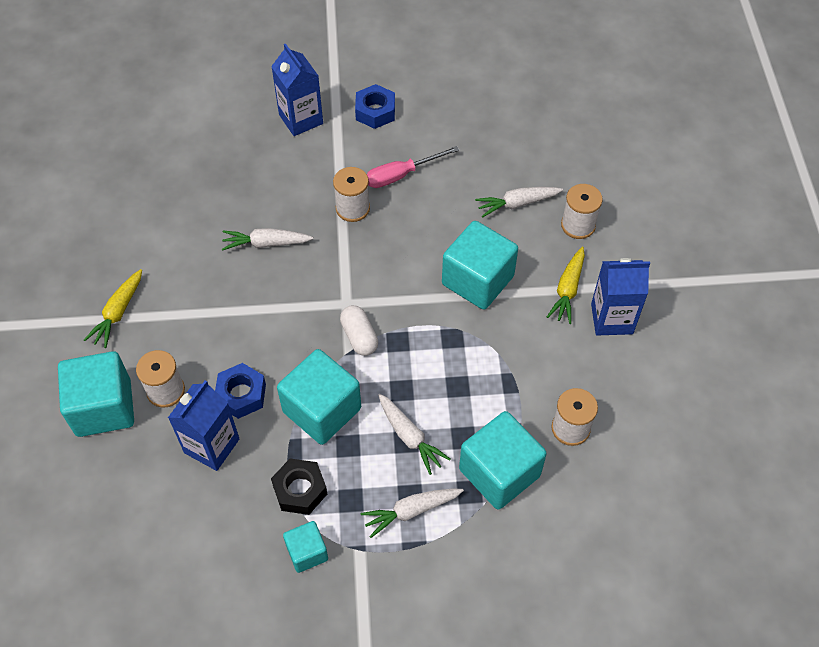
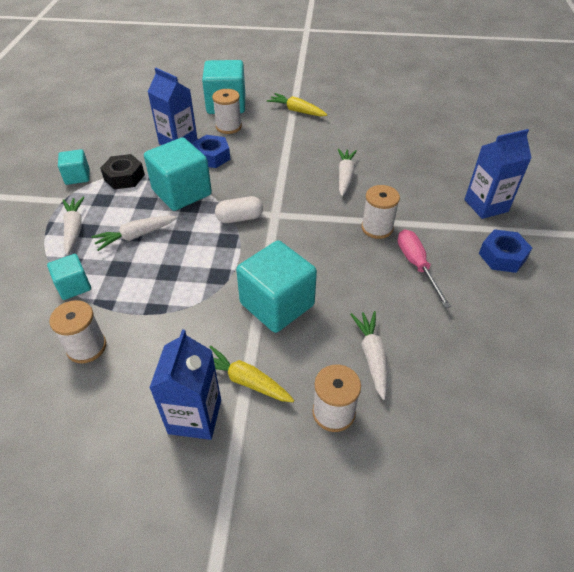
camera: 100 degrees right, 10 degrees down
turquoise cube [459,411,547,510] -> turquoise cube [47,254,91,300], size x0.54

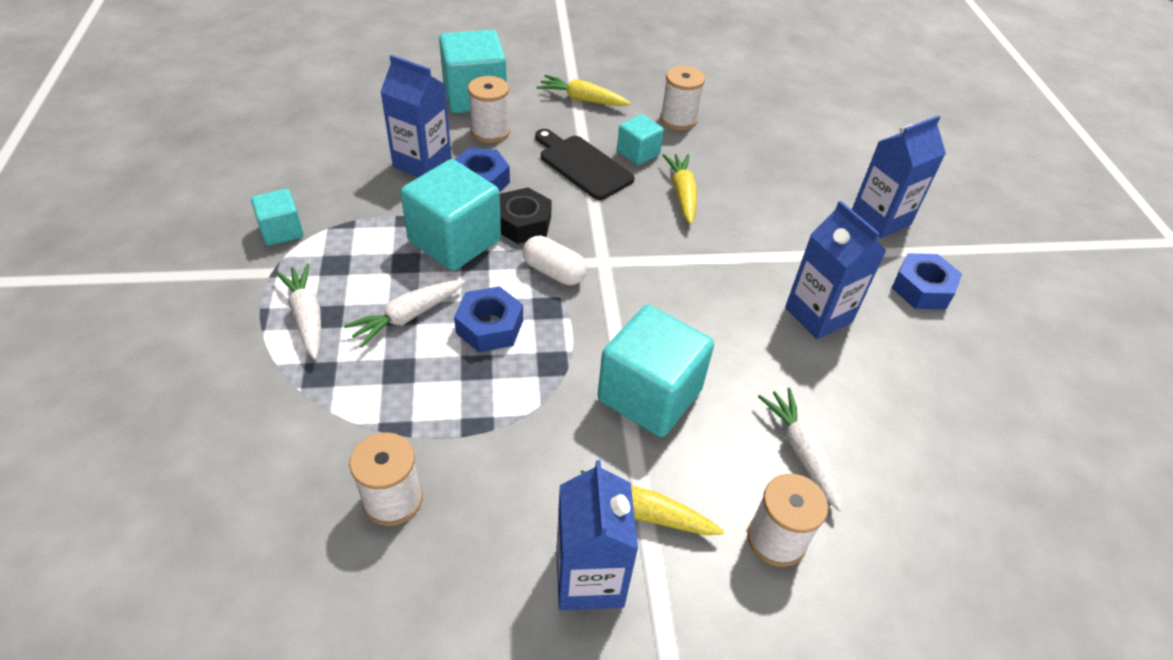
camera: 15 degrees left, 0 degrees up
turquoise cube [47,254,91,300] -> turquoise cube moved to [617,114,664,165]
black nut [100,154,145,189] -> black nut moved to [500,187,552,244]
white capsule [215,196,263,223] -> white capsule turned 60 degrees clockwise [523,236,587,285]
white carrot [338,149,357,196] -> yellow carrot [662,154,697,225]
white spool [361,185,400,239] -> white spool moved to [660,66,705,130]
pink screwdriver [398,229,451,308] -> blue carton [785,201,887,339]
none -> blue nut [454,286,523,352]
none -> black cutting board [535,129,635,200]

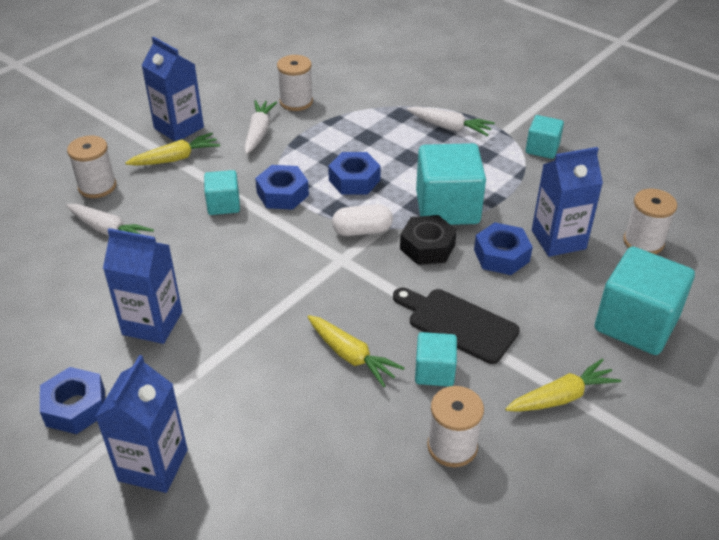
camera: 140 degrees right, 5 degrees down
white carrot [344,280,465,348] -> white carrot moved to [244,100,277,154]
white spool [468,76,510,143] -> white spool moved to [623,189,677,254]
black cutting board [535,129,635,200] -> black cutting board turned 150 degrees counterclockwise [393,288,520,364]
turquoise cube [598,305,714,437] -> turquoise cube [204,170,240,215], size x0.54
none -> blue nut [255,165,309,210]

